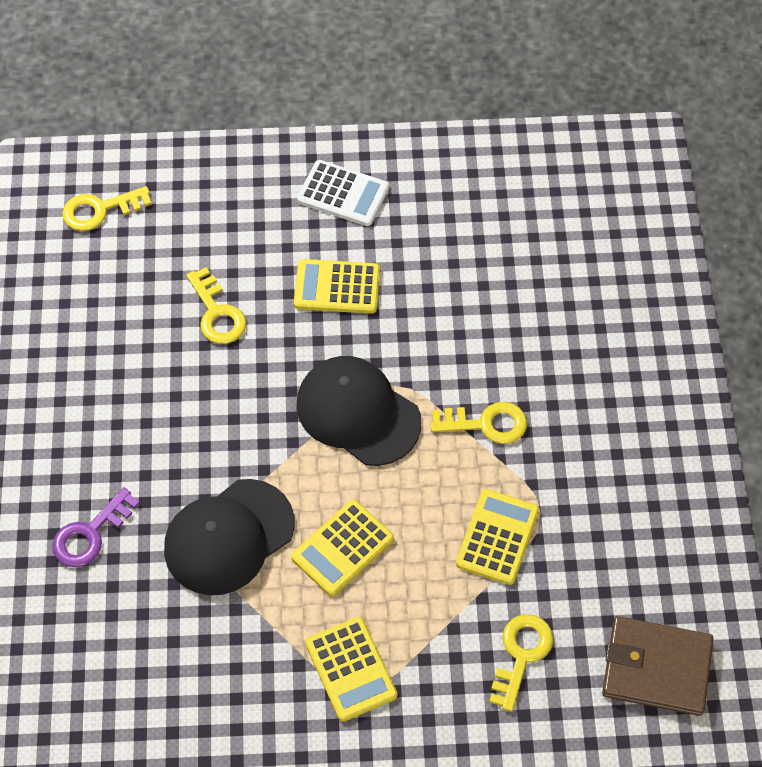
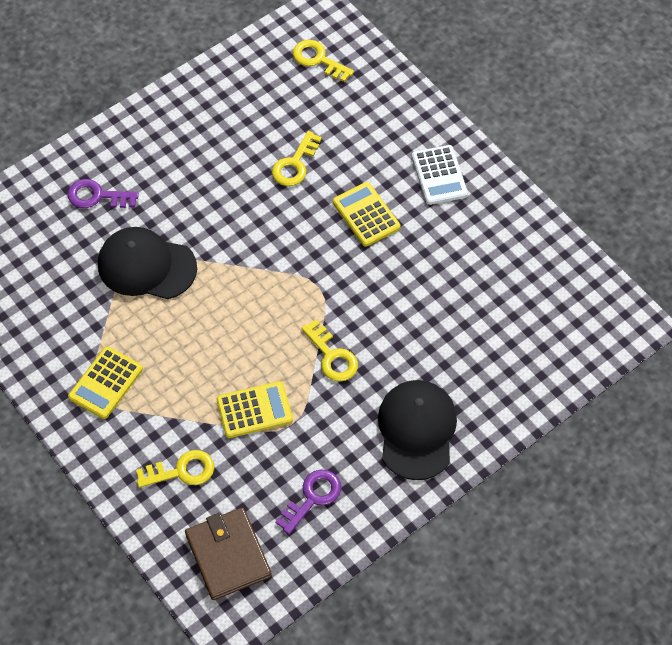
camera: 55 degrees right, 0 degrees up
yellow calculator [291,500,394,596] -> none
black cap [296,356,421,466] -> black cap moved to [378,380,457,480]
none -> purple key [276,470,341,534]

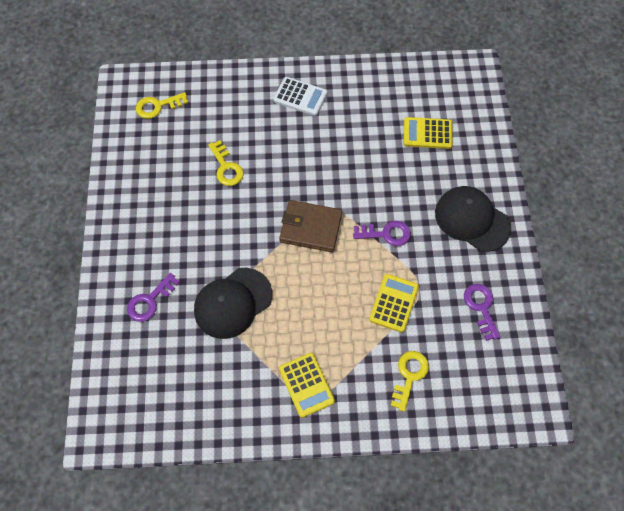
camera: 55 degrees left, 5 degrees up
brown wallet [185,507,272,600] -> brown wallet moved to [279,200,342,252]
yellow key [301,320,358,382] -> purple key [353,221,411,246]
yellow calculator [333,182,400,247] -> yellow calculator moved to [403,117,453,149]

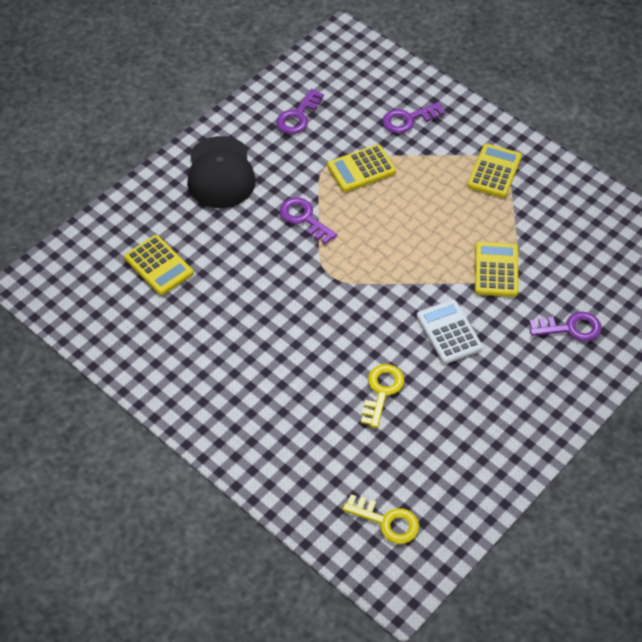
camera: 135 degrees left, 10 degrees down
black cap [194,268,272,339] -> yellow calculator [475,242,518,297]
white calculator [274,77,327,116] -> white calculator moved to [417,300,483,364]
brown wallet [279,200,342,252] -> none
yellow key [391,351,429,412] -> purple key [382,102,445,134]

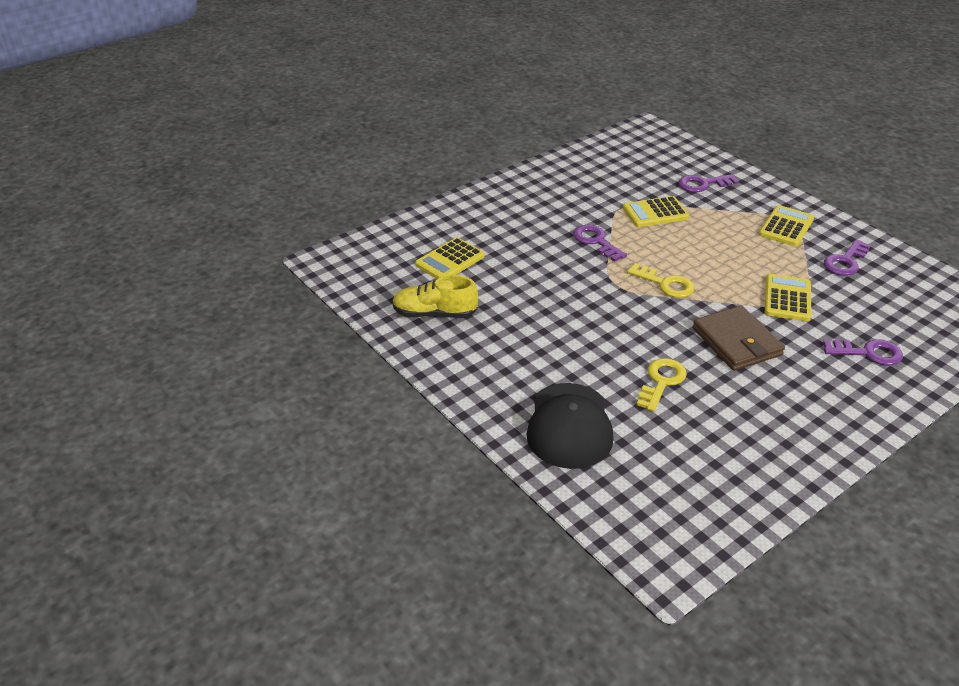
camera: 10 degrees right, 15 degrees down
yellow calculator [124,235,193,295] -> yellow calculator turned 75 degrees clockwise [415,237,485,279]
black cap [187,136,256,208] -> black cap moved to [526,383,613,469]
purple key [276,89,324,134] -> purple key moved to [824,239,871,276]
yellow key [342,494,419,544] -> yellow key moved to [627,263,695,298]
white calculator [417,300,483,364] -> brown wallet [693,306,785,371]
none -> yellow shoe [392,275,478,318]

